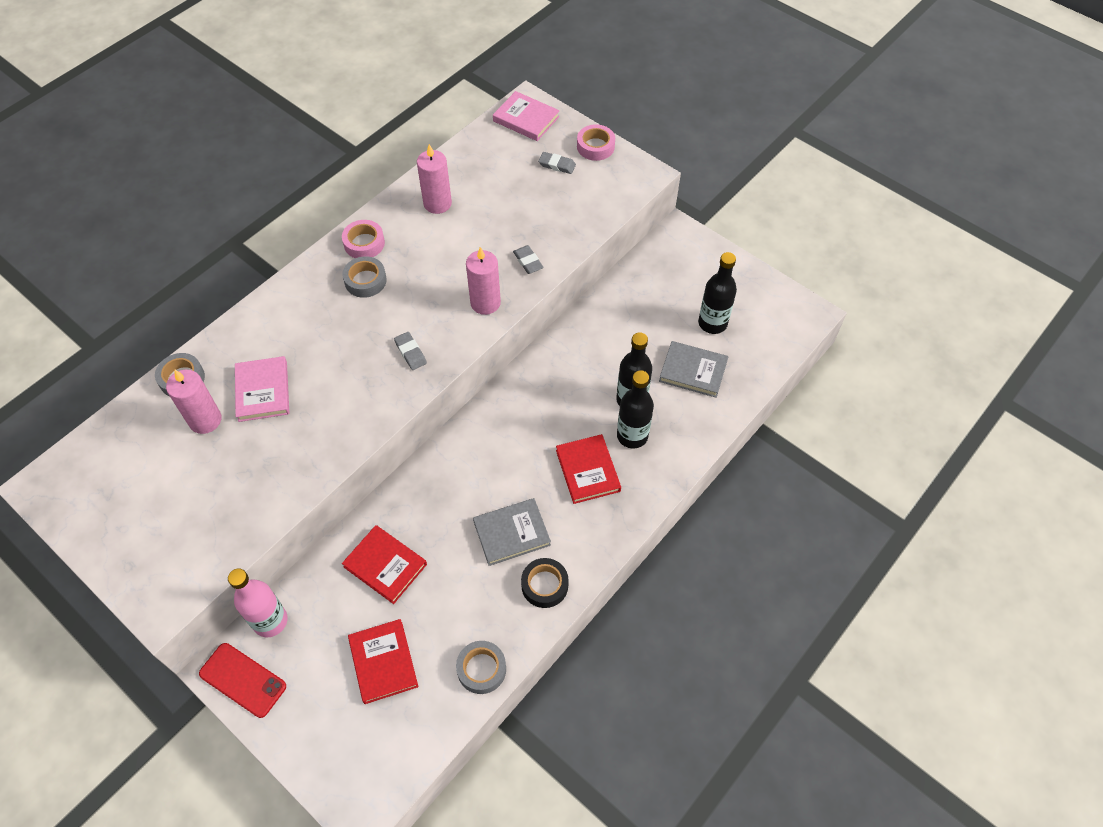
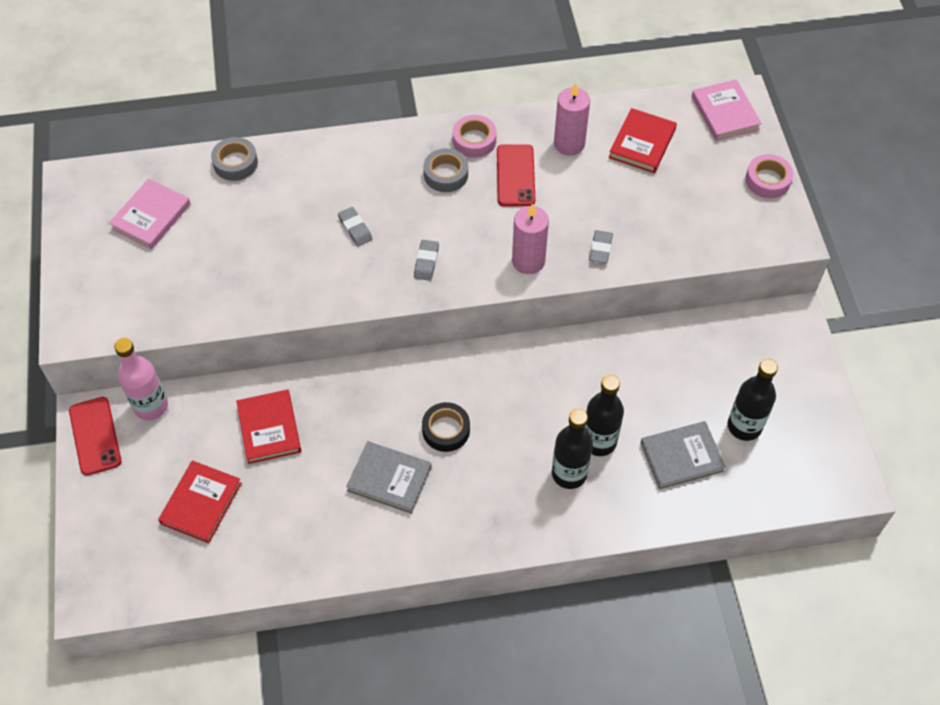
camera: 40 degrees right, 0 degrees up
pink candle [166,370,222,434] -> none
pink book [235,356,289,422] -> pink book moved to [109,178,191,249]
grey tape [456,641,506,694] -> none
black tape [521,558,569,608] -> black tape moved to [422,402,470,452]
grey eraser [538,152,576,174] -> grey eraser moved to [338,207,372,247]
red book [556,434,621,504] -> red book moved to [609,108,677,173]
grey book [659,341,729,398] -> grey book turned 75 degrees counterclockwise [641,421,726,489]
none -> red phone [497,144,536,206]

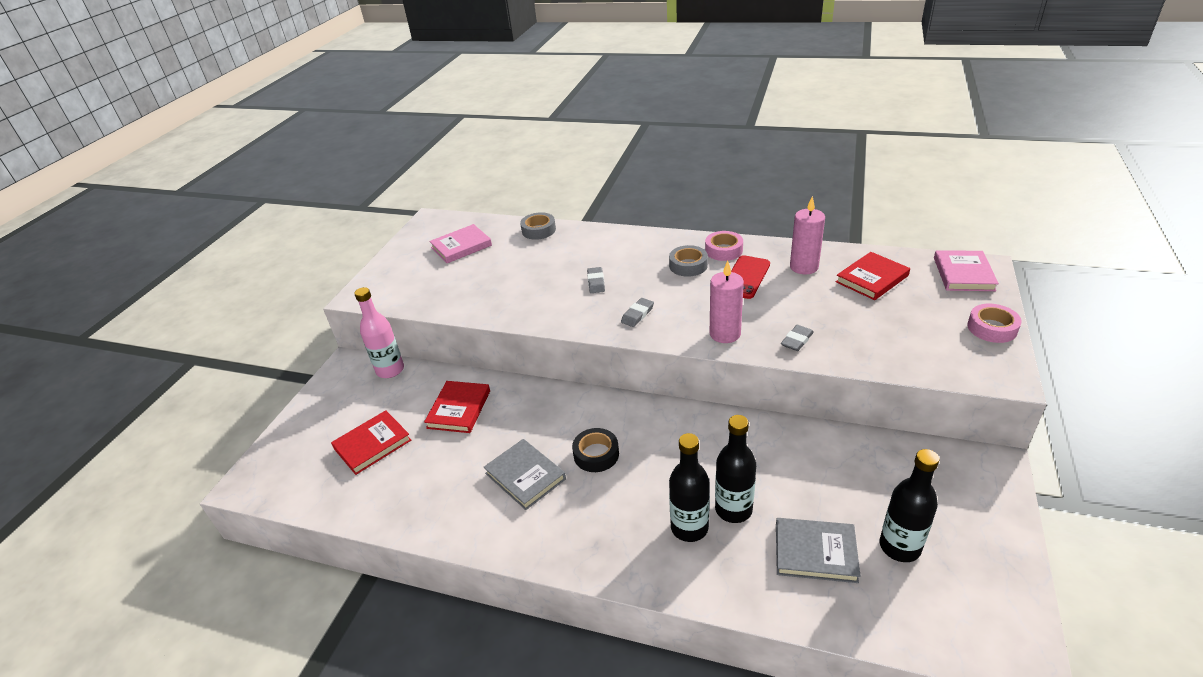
camera: 30 degrees right, 20 degrees down
red phone [69,397,121,476] -> none

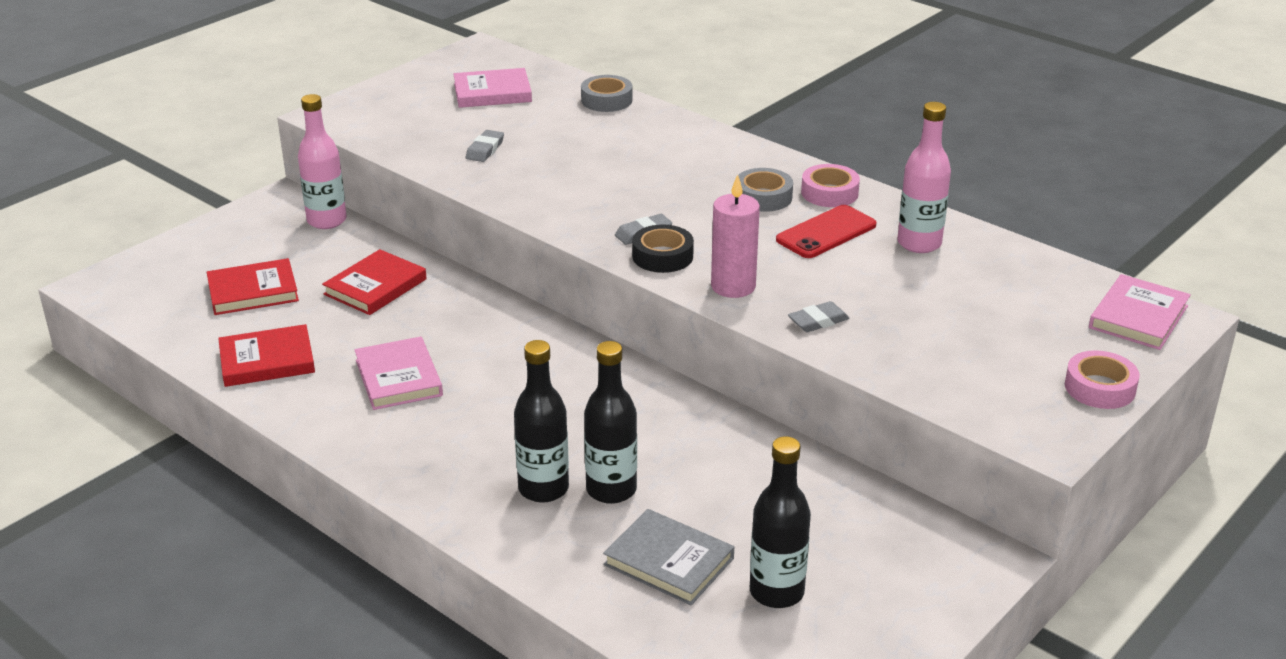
camera: 20 degrees right, 5 degrees down
grey book [483,439,566,510] -> pink book [354,337,443,410]
black tape [572,428,619,472] -> black tape moved to [632,225,694,273]
grey eraser [587,267,605,293] -> grey eraser moved to [466,130,504,162]
pink candle [790,196,825,274] -> pink bottle [897,102,951,253]
red book [836,252,910,300] -> red book moved to [218,324,315,387]

